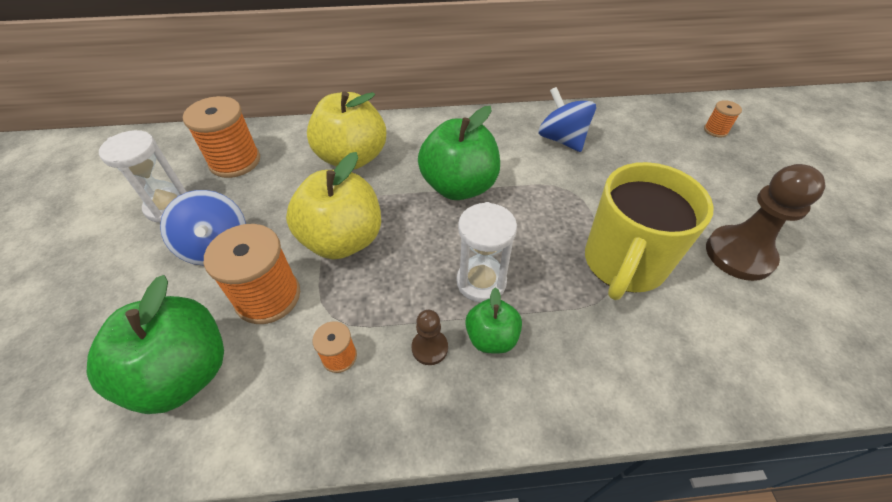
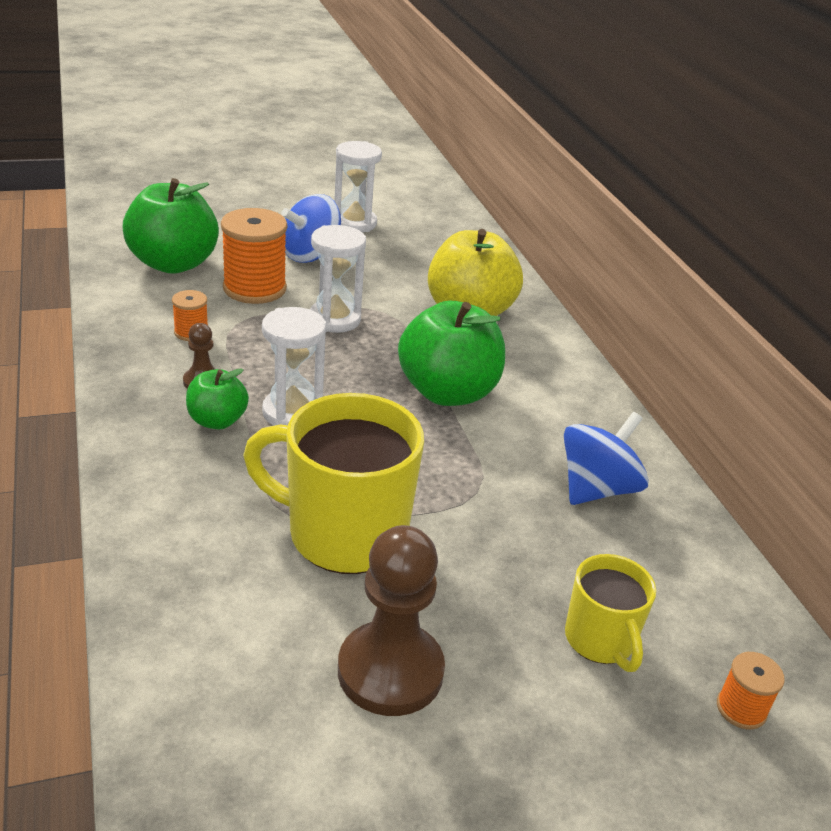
camera: 75 degrees right, 15 degrees down
orange spool [183,96,260,178] -> none
yellow apple [286,152,381,259] -> white hourglass [310,225,366,333]
none -> yellow mug [565,554,656,672]

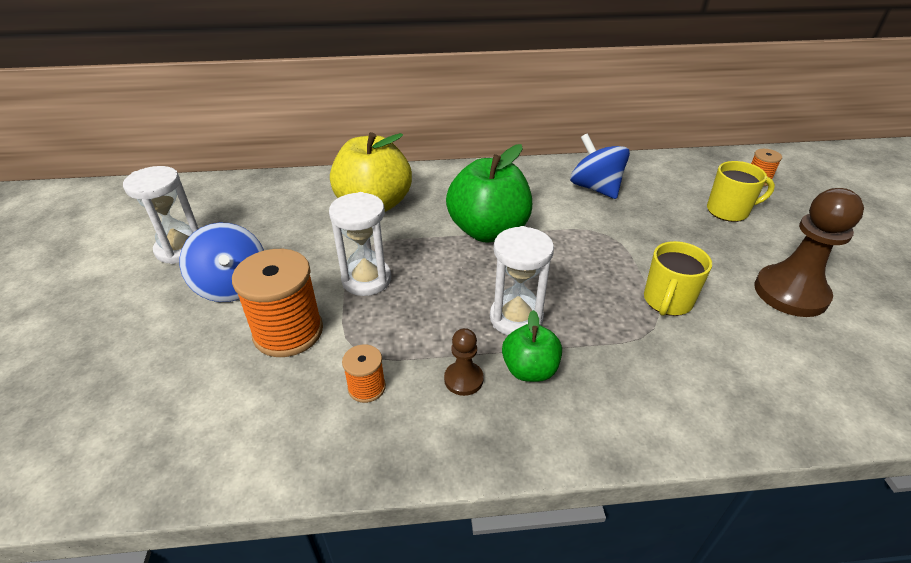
camera: 75 degrees left, 5 degrees up
green apple [123,178,219,274] -> none
yellow mug [243,393,424,574] -> yellow mug [644,241,712,316], size x0.56

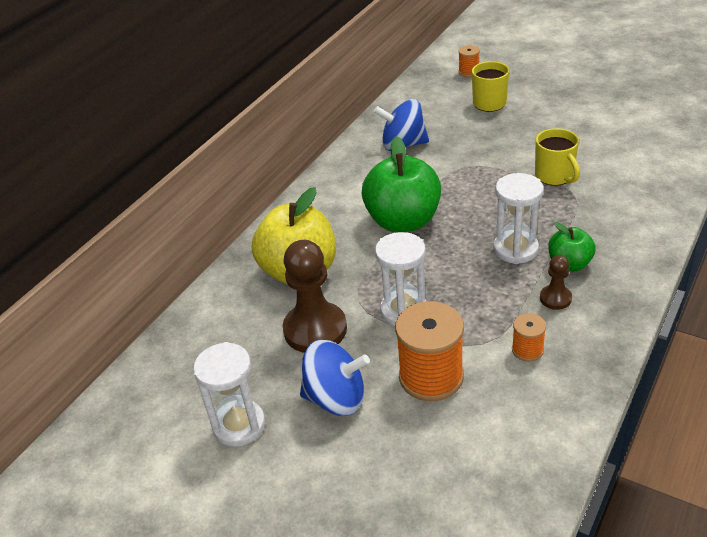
camera: 50 degrees left, 0 degrees up
brown pawn [754,188,864,317] -> brown pawn moved to [283,240,347,353]

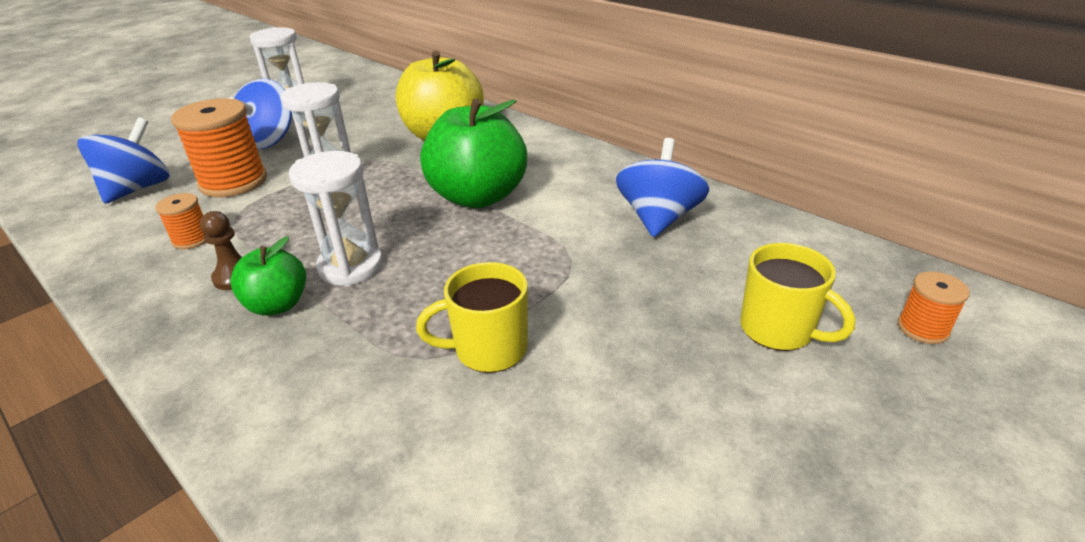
camera: 100 degrees right, 5 degrees down
brown pawn [283,240,347,353] -> none
none -> blue spinning top [77,117,170,204]

